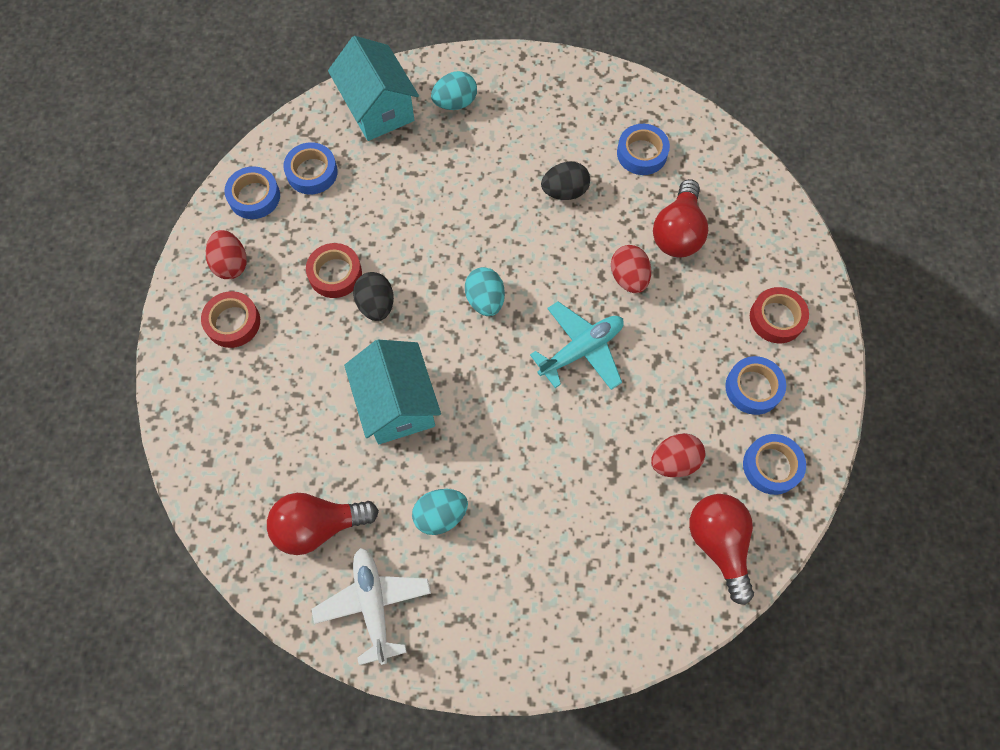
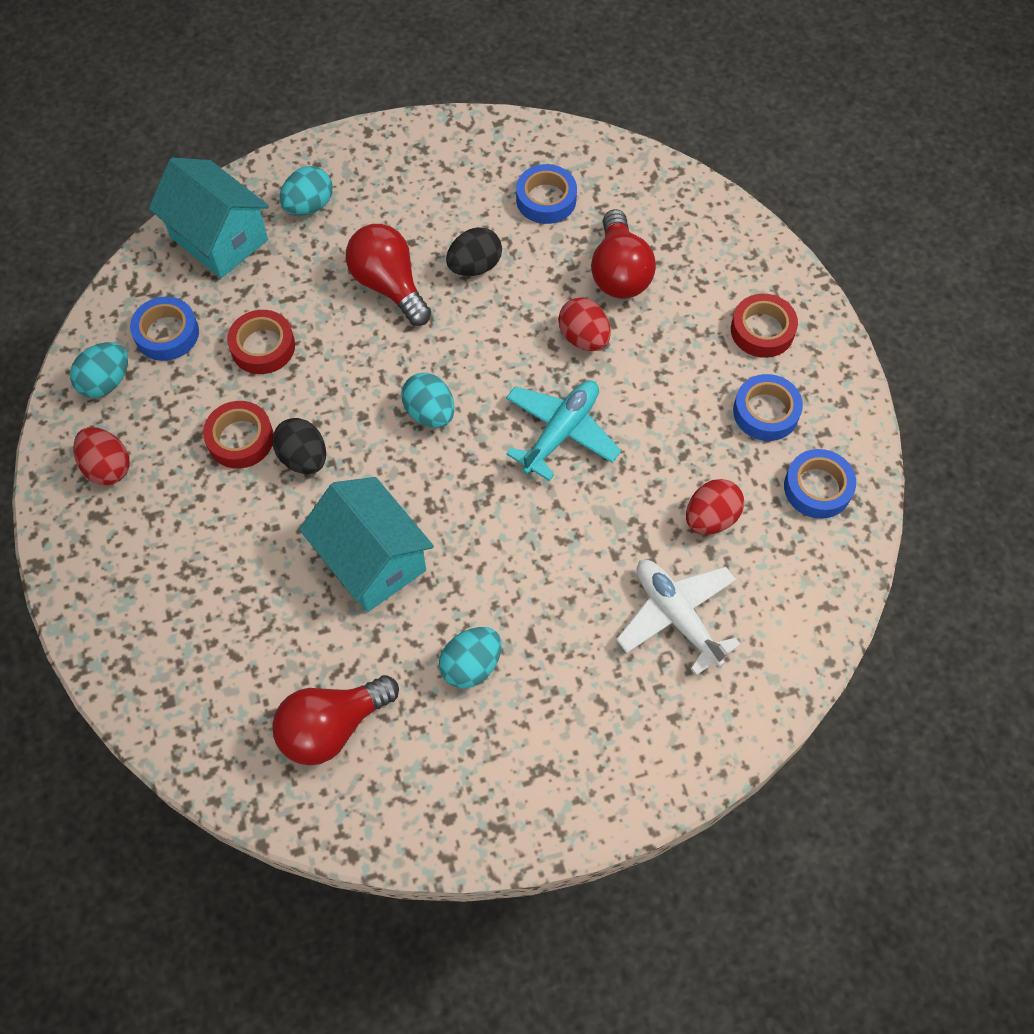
camera: 20 degrees left, 5 degrees down
red tape [201,291,260,348] -> red tape moved to [227,310,295,374]
blue tape [224,166,280,219] -> turquoise egg [70,342,128,398]
white plane [312,548,431,665] -> white plane moved to [616,560,741,675]
red light bulb [689,494,754,605] -> red light bulb moved to [346,224,431,326]

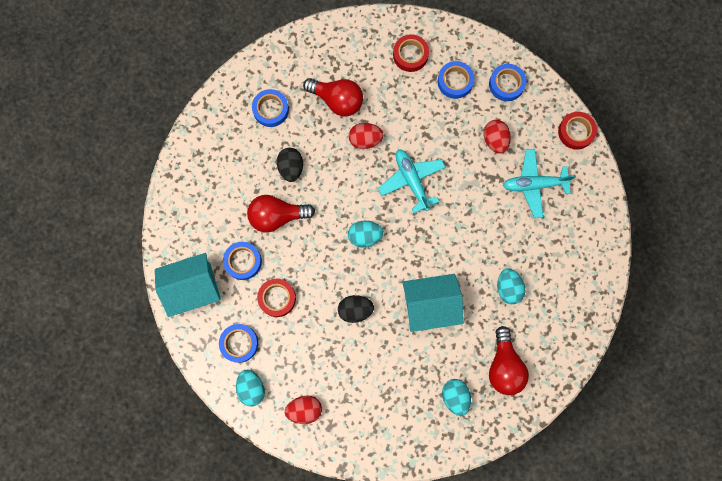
camera: 60 degrees left, 15 degrees up
red tape [203,401,274,469] -> red tape moved to [558,112,597,150]
turquoise egg [279,166,333,215] -> turquoise egg moved to [442,379,471,416]
white plane [616,560,741,675] -> turquoise plane [503,149,576,218]
none -> blue tape [223,242,262,280]

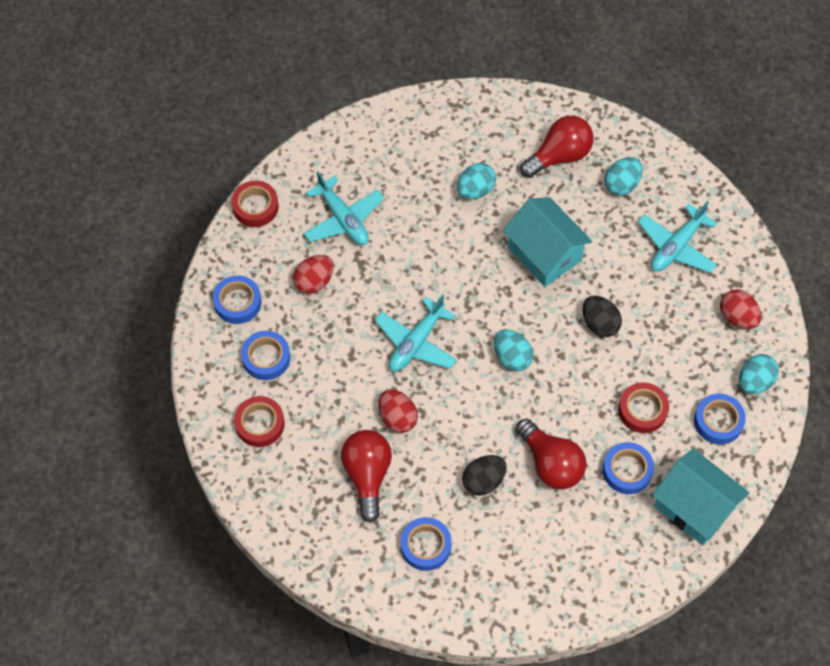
camera: 120 degrees left, 15 degrees down
none -> turquoise plane [638,201,717,273]

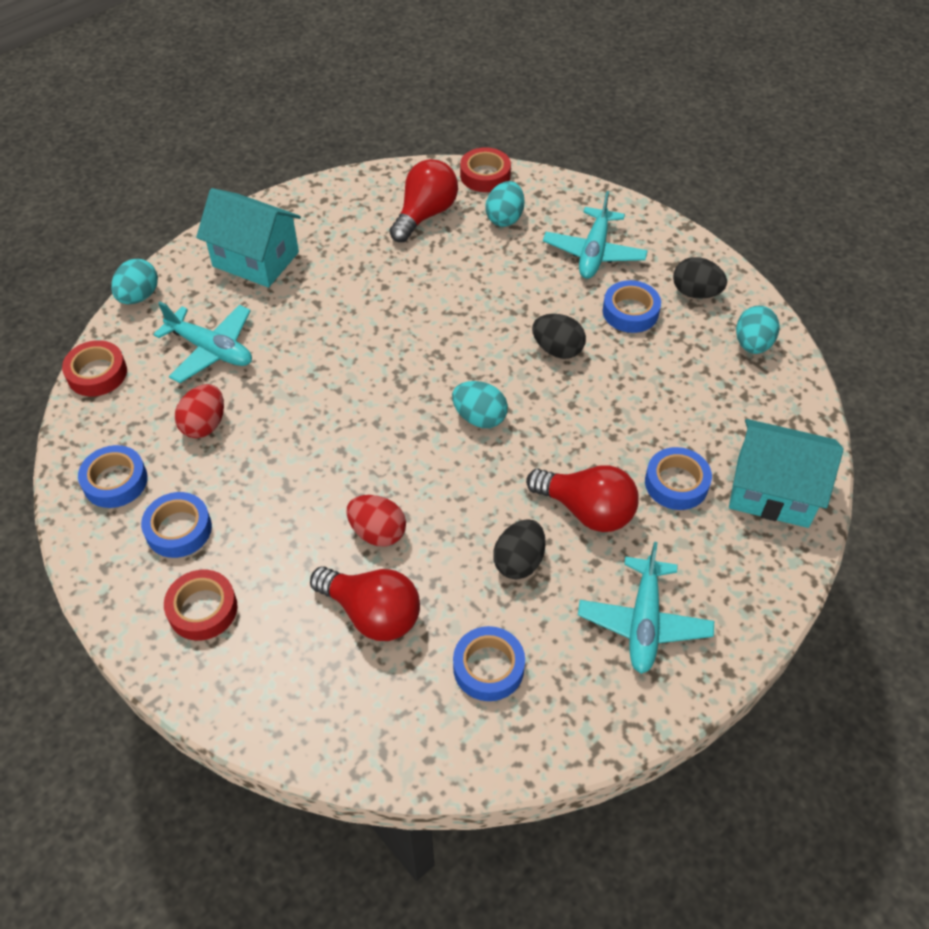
camera: 25 degrees left, 10 degrees down
red light bulb [341,430,392,523] -> red light bulb turned 150 degrees clockwise [310,566,420,641]
turquoise plane [375,294,457,371] -> turquoise plane moved to [578,542,714,674]
turquoise egg [457,163,496,199] -> turquoise egg moved to [111,258,158,304]
turquoise house [503,197,592,287] -> turquoise house moved to [196,188,301,288]
red tape [618,383,669,433] -> red tape moved to [460,147,511,192]
blue tape [694,394,746,444] -> blue tape moved to [603,280,661,333]
red egg [720,289,761,329] -> black egg [673,257,727,299]

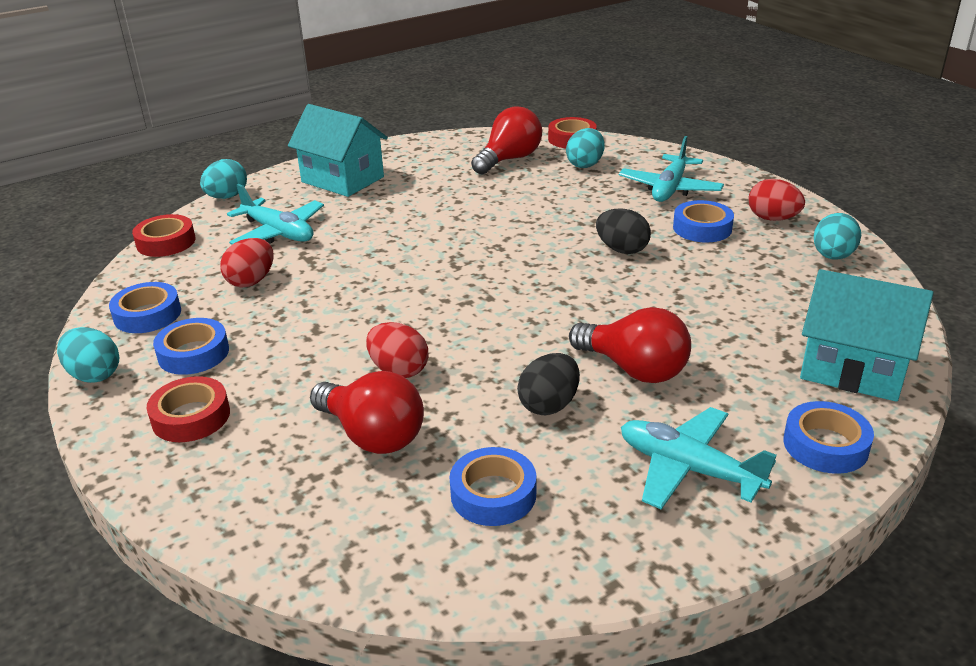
camera: 10 degrees right, 20 degrees down
turquoise egg [452,381,508,428] -> turquoise egg moved to [57,327,119,383]
turquoise plane [578,542,714,674] -> turquoise plane turned 105 degrees clockwise [621,407,777,510]
blue tape [645,447,712,510] -> blue tape moved to [783,401,874,474]
black egg [673,257,727,299] -> red egg [748,179,805,221]

